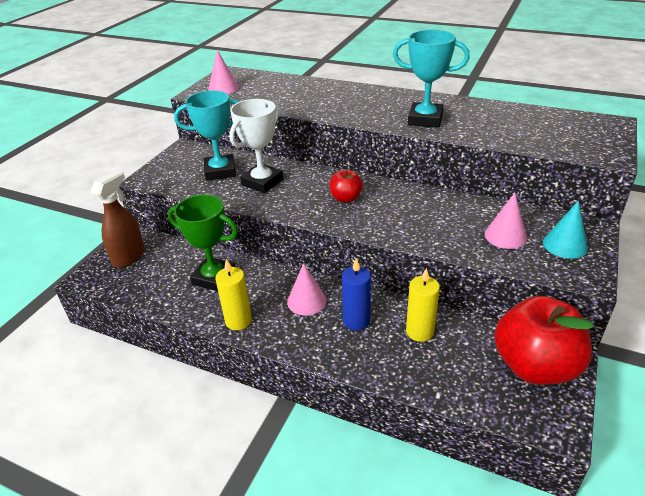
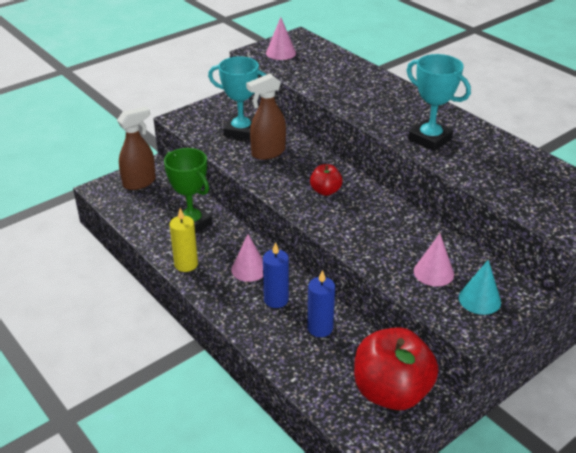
camera: 25 degrees right, 0 degrees up
white trophy [229,99,283,193] -> brown spray bottle [246,73,286,160]
yellow candle [406,268,440,342] -> blue candle [307,270,335,337]

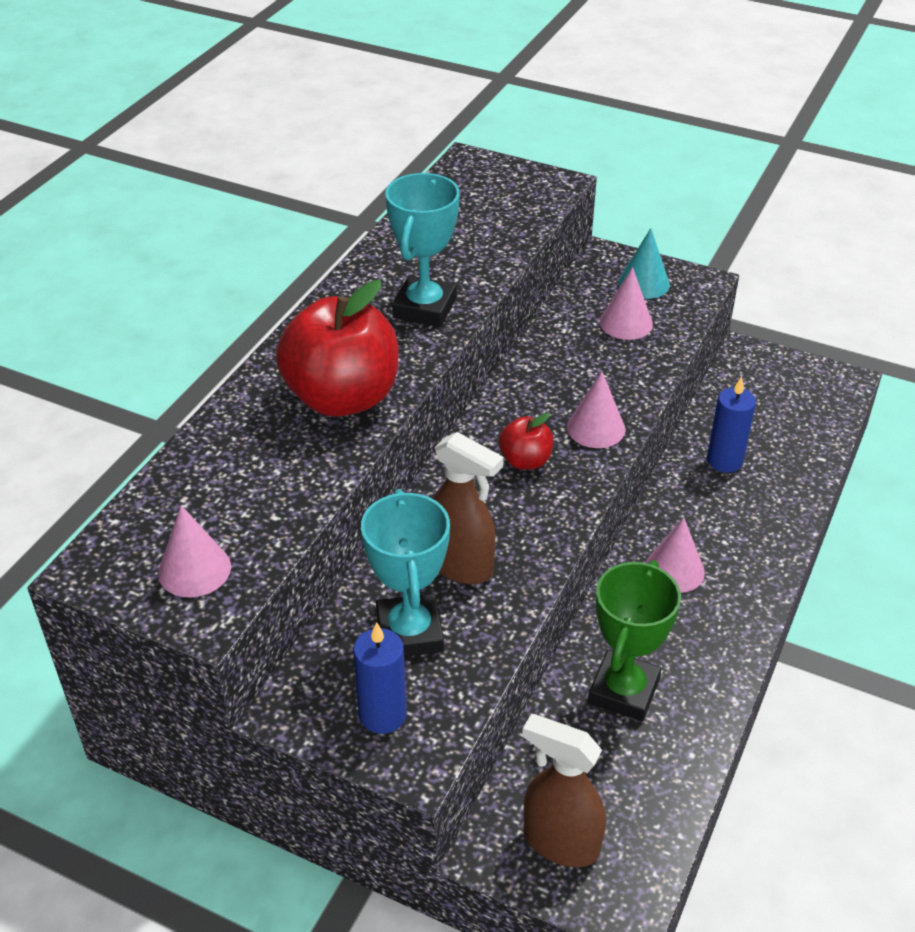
camera: 115 degrees left, 5 degrees up
yellow candle [170,208,198,272] -> none
blue candle [263,242,289,308] -> blue candle moved to [353,622,407,734]
red apple [354,327,439,410] -> red apple moved to [276,280,398,417]
none -> pink cone [567,371,625,448]

